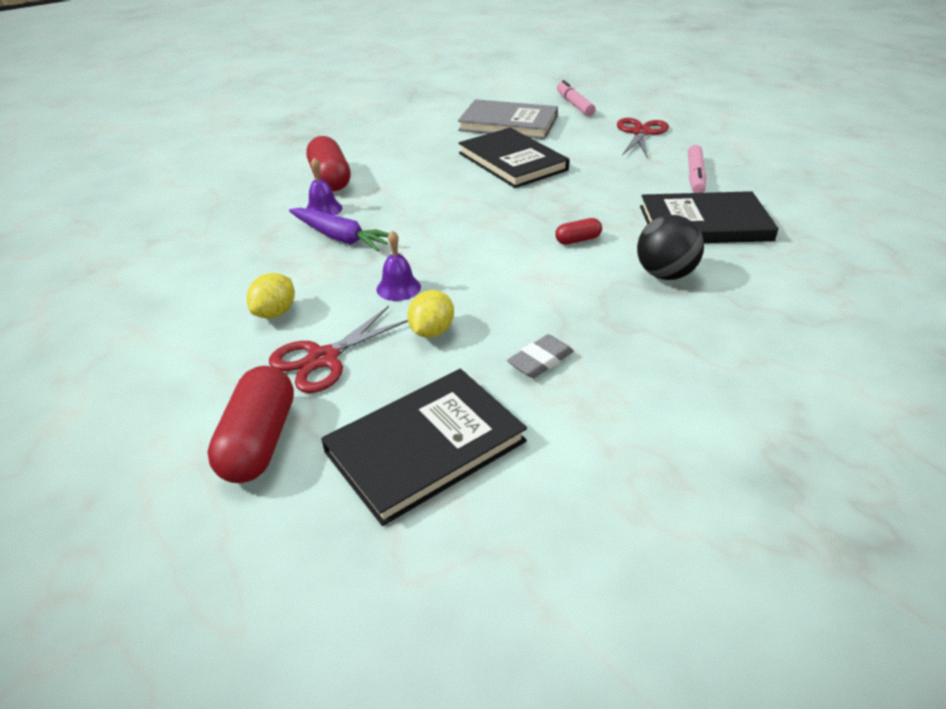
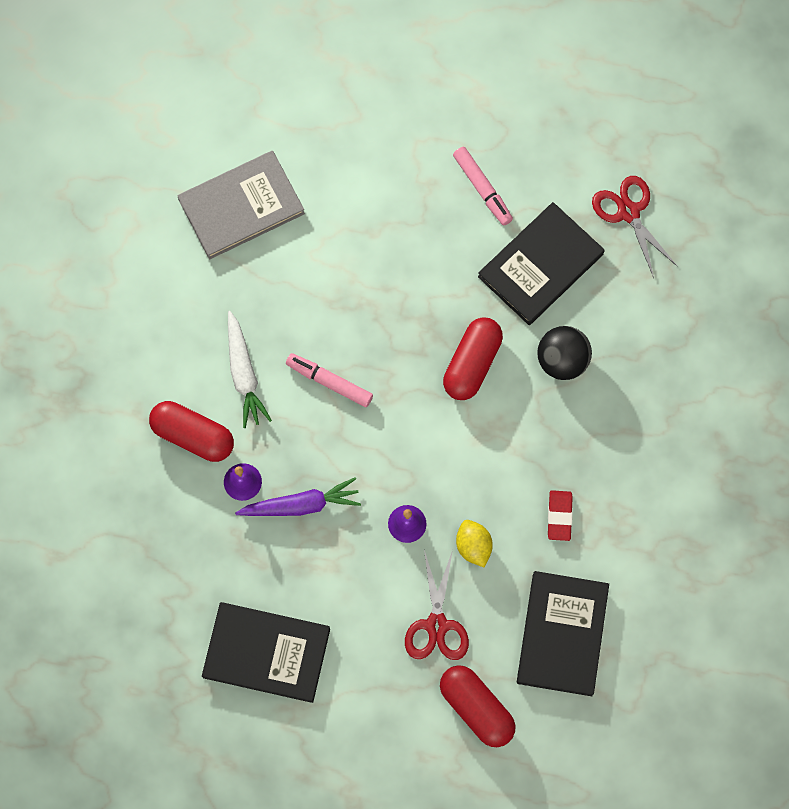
camera: 45 degrees left, 35 degrees up
yellow lemon [247,273,295,318] -> none
black book [459,128,569,188] -> black book moved to [202,602,330,703]
grey eraser [507,334,574,378] -> red eraser [548,490,573,541]
red capsule [555,218,602,245] -> red capsule [443,317,503,400], size x1.96
pink marker [557,80,596,116] -> pink marker moved to [286,353,373,407]
red scissors [617,118,669,159] -> red scissors moved to [592,176,678,278]
none -> white carrot [228,311,272,428]

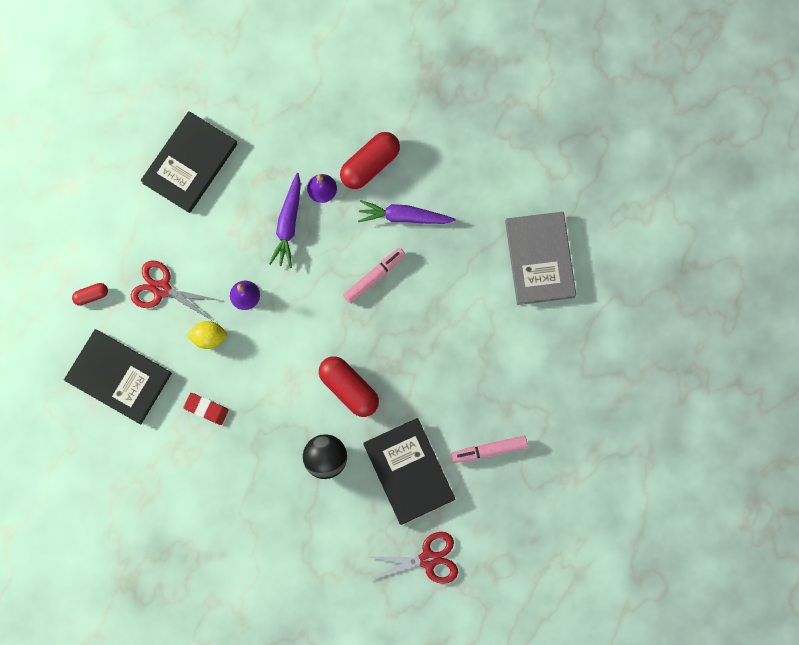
camera: 110 degrees right, 5 degrees up
white carrot [228,311,272,428] -> purple carrot [358,200,456,224]
red capsule [440,665,515,747] -> red capsule [72,283,108,306], size x0.51

